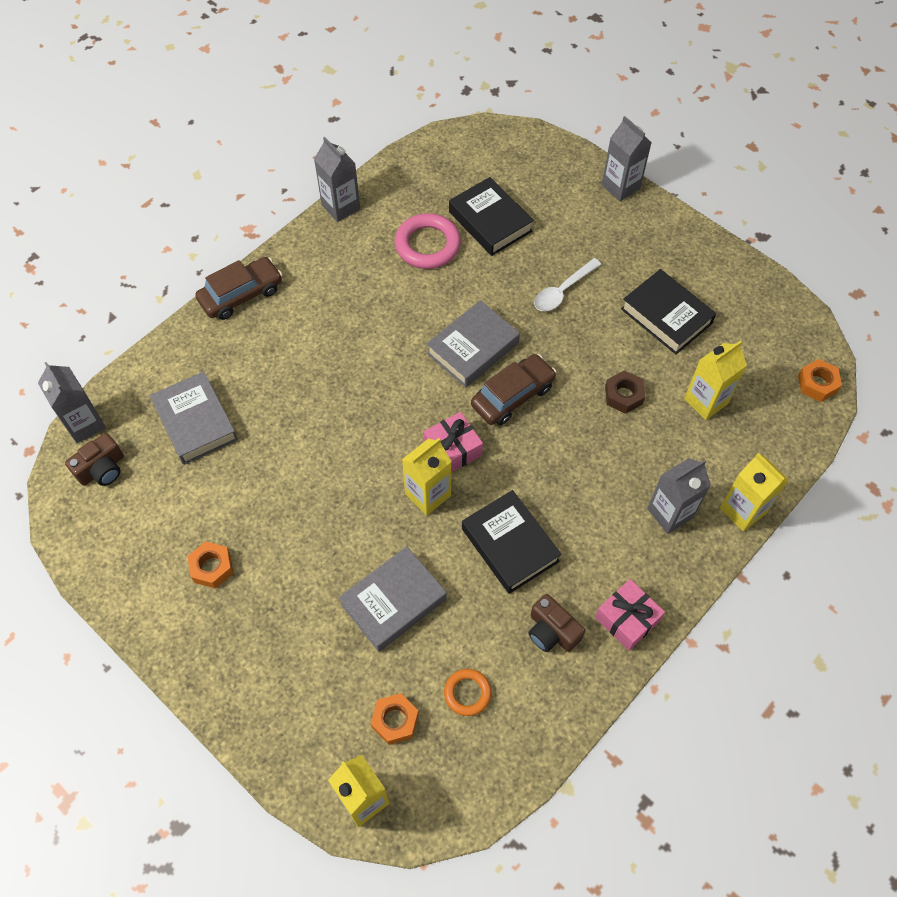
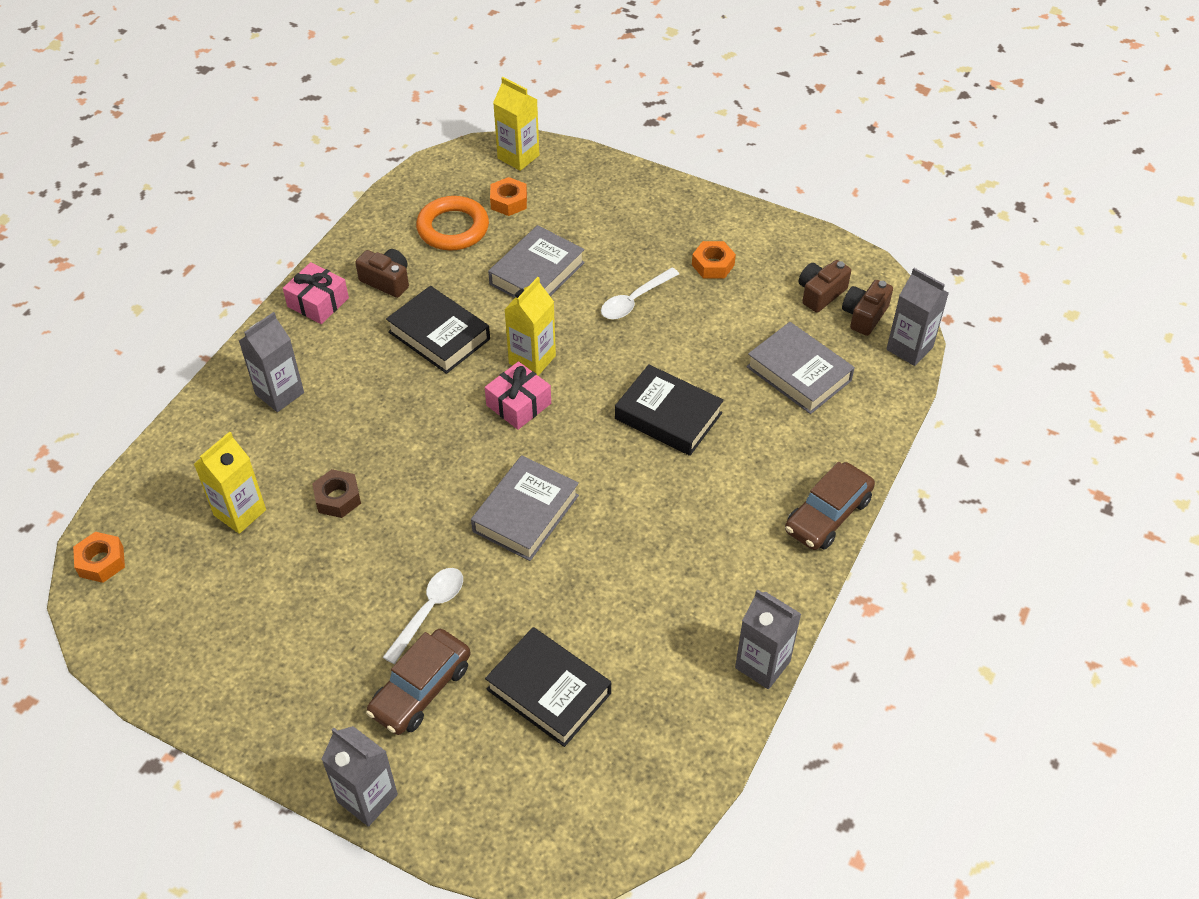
camera: 165 degrees right, 10 degrees down
pink ring [395,213,461,269] -> none
orange ring [444,669,491,716] -> orange ring [416,196,489,251], size x1.76
brown car [471,354,557,425] -> brown car moved to [366,629,471,735]
black book [621,269,716,354] -> black book moved to [615,364,724,456]
yellow carton [720,453,789,532] -> none
none -> white spoon [601,268,679,319]
none -> brown camera [799,260,851,313]

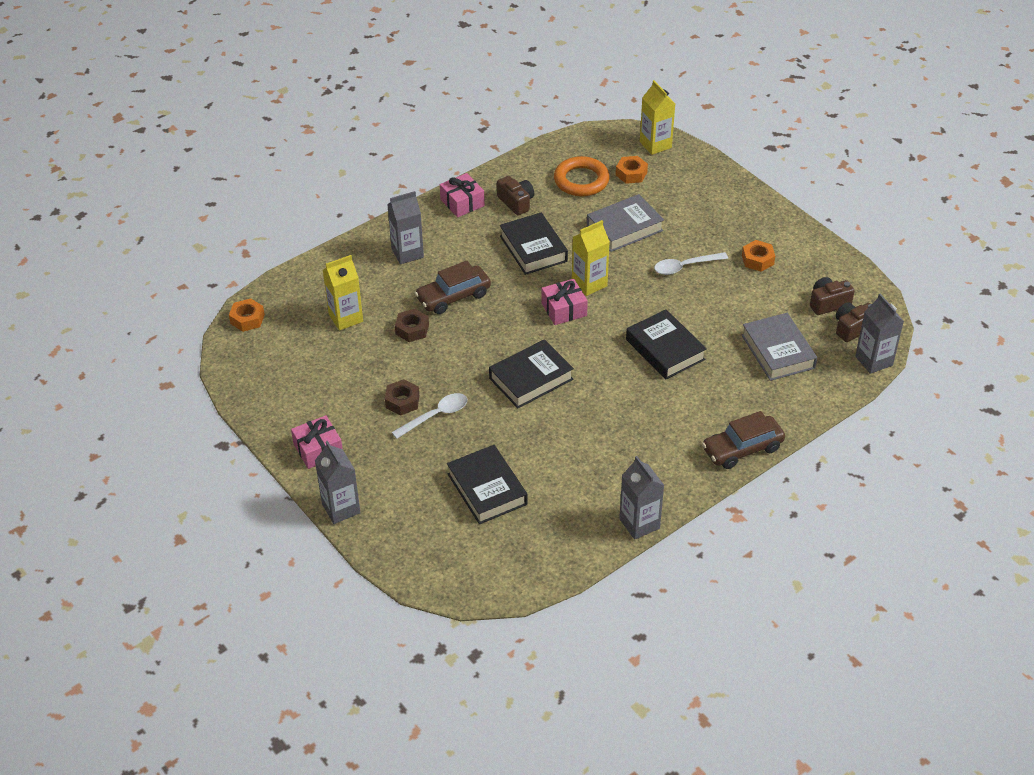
camera: 25 degrees right, 5 degrees down
brown car [366,629,471,735] -> brown car moved to [415,261,491,314]
grey book [471,455,579,561] -> black book [489,339,574,408]
none -> pink gift [291,415,343,469]
none -> brown nut [385,379,419,415]

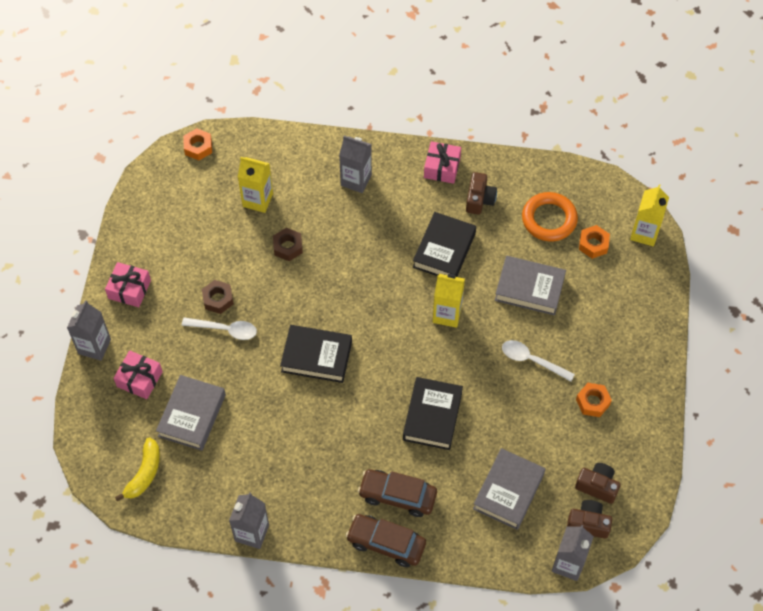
camera: 45 degrees right, 15 degrees up
brown car [415,261,491,314] -> brown car moved to [358,469,437,517]
black book [447,445,527,524] -> grey book [156,375,226,451]
pink gift [541,279,588,325] -> pink gift moved to [114,350,163,399]
none -> yellow banana [115,437,160,502]

